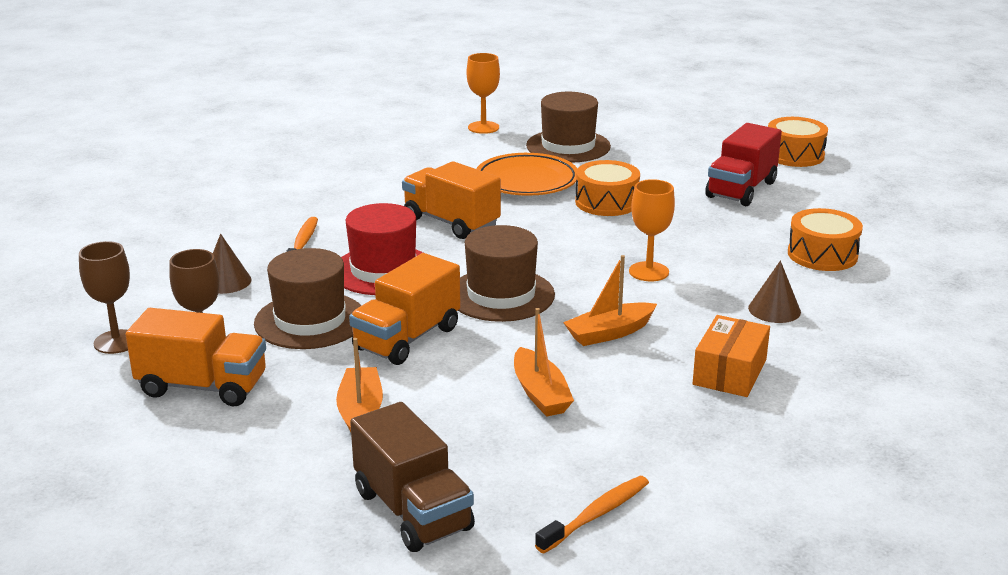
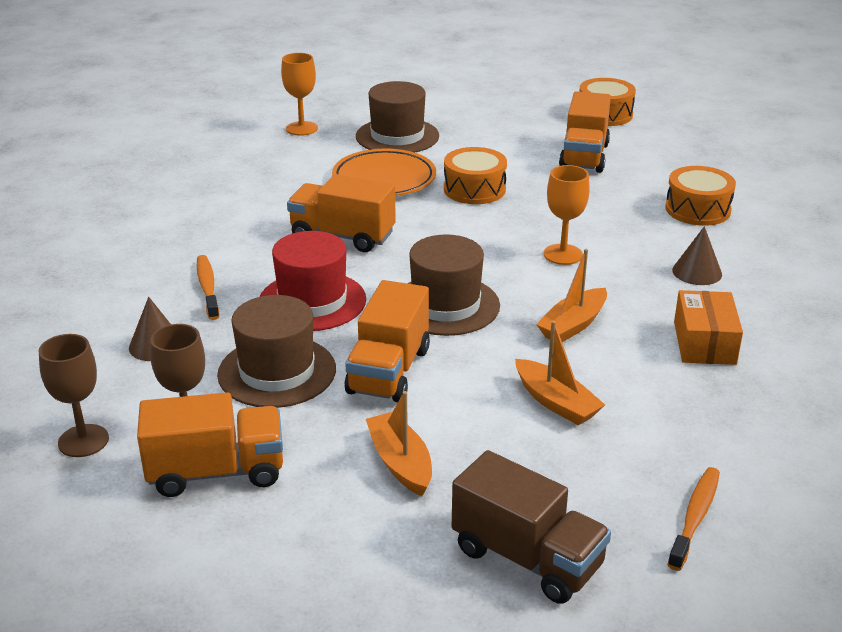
camera: 20 degrees left, 5 degrees up
red truck [705,123,782,206] -> orange truck [559,91,611,173]

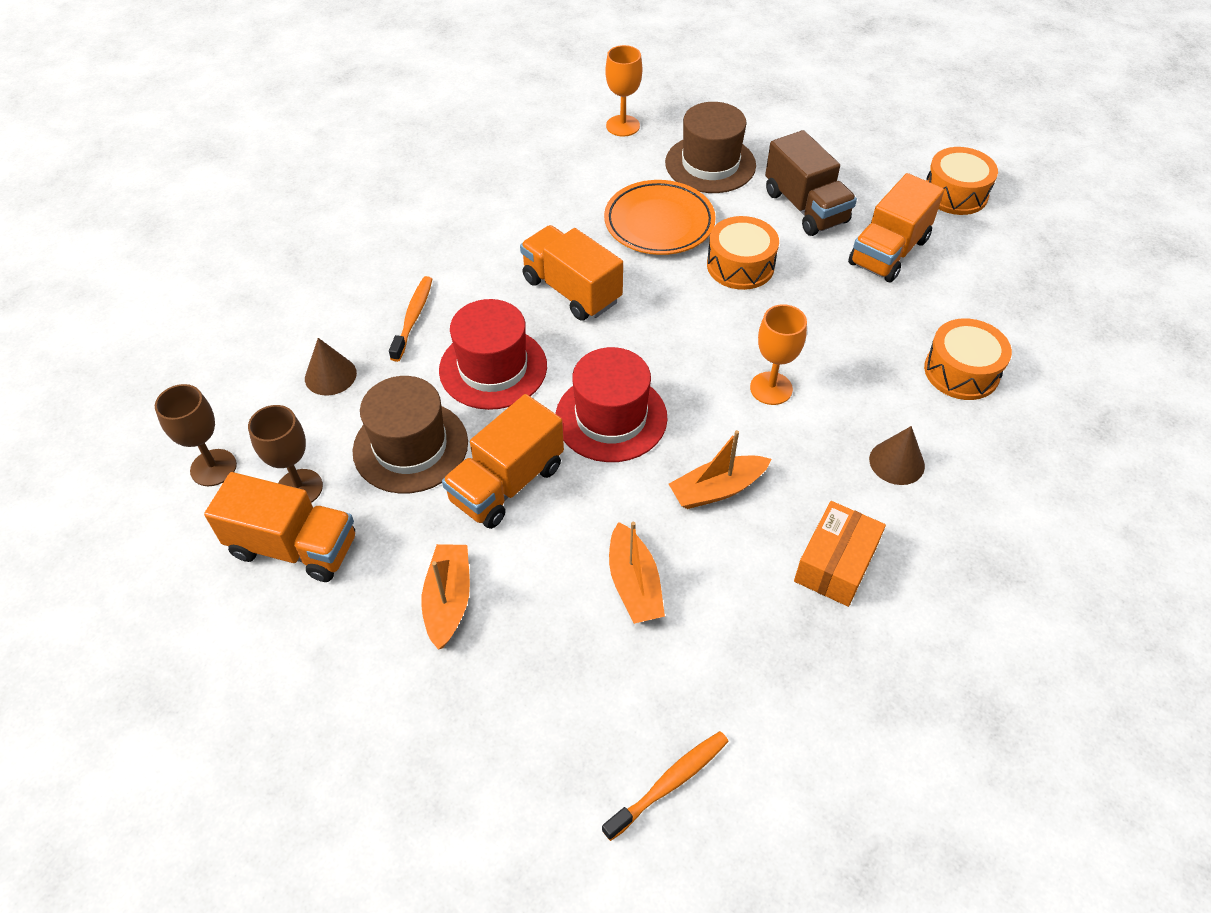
camera: 25 degrees right, 20 degrees up
brown hat [407,235,500,336] -> red hat [555,347,668,462]
brown truck [452,450,611,604] -> brown truck moved to [765,130,857,236]

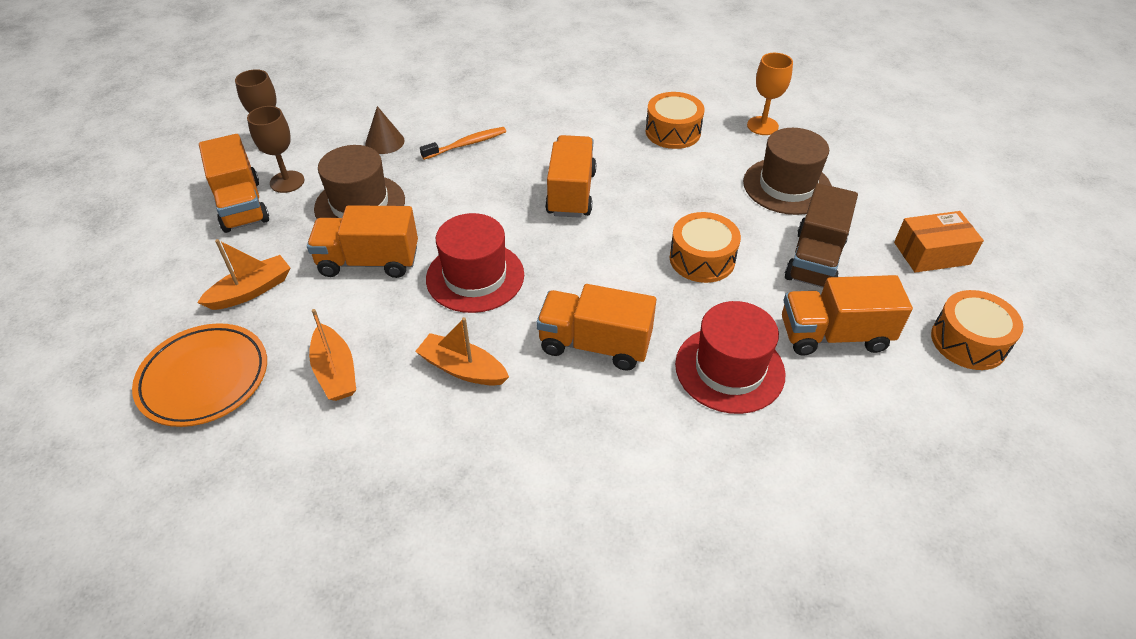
camera: 50 degrees right, 5 degrees down
red hat [439,299,547,410] -> red hat moved to [675,301,786,414]
orange toothbrush [602,731,729,841] -> none
orange plate [604,180,716,255] -> orange plate moved to [132,323,267,427]
orange boat [609,522,665,624] -> orange boat turned 60 degrees counterclockwise [309,309,356,401]
orange goblet [750,304,807,405] -> orange truck [536,284,656,371]
orange box [794,501,886,607] -> orange box moved to [894,211,984,273]
brown cone [869,426,925,485] -> none
orange drum [924,318,1012,400] -> orange drum moved to [646,92,704,149]

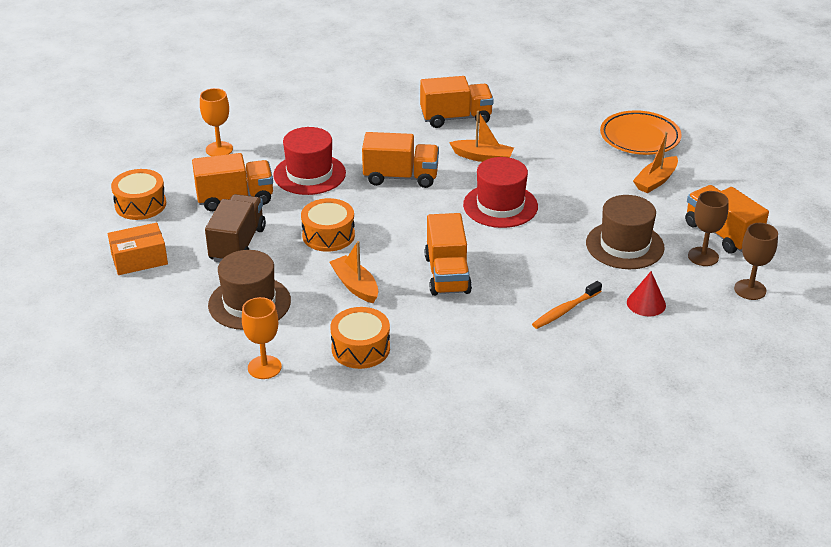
camera: 170 degrees right, 10 degrees down
orange truck [307,205,418,278] -> orange truck moved to [420,76,494,128]
orange boat [309,309,356,401] -> orange boat moved to [329,241,378,303]
brown cone [365,106,405,154] -> red cone [627,271,666,316]
none -> orange goblet [200,88,233,156]

